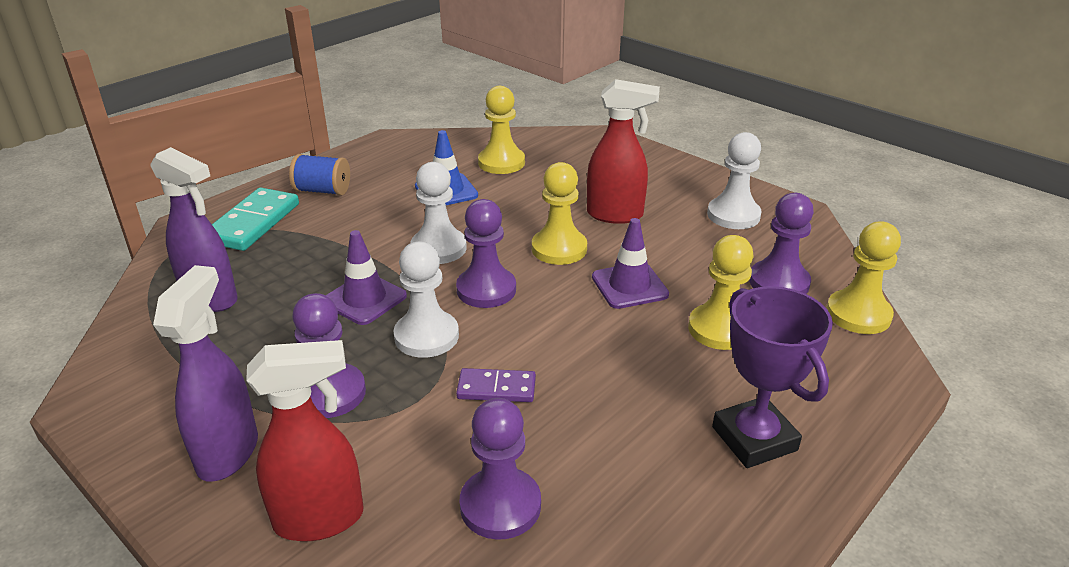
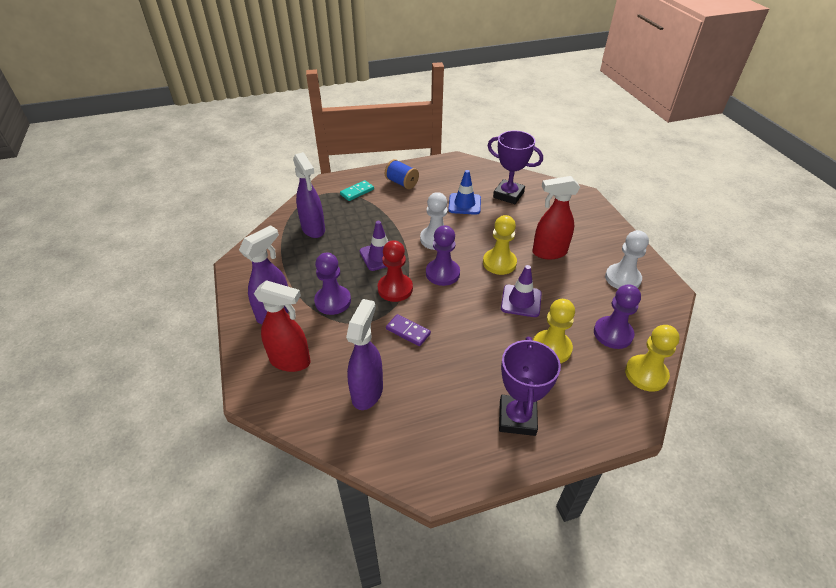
camera: 30 degrees right, 10 degrees up
turquoise domino [212,188,299,251] -> turquoise domino [340,180,374,201], size x0.60
white pawn [393,242,459,358] -> red pawn [378,240,413,302]
purple pawn [460,398,541,540] -> purple spray bottle [346,299,383,410]
yellow pawn [478,86,525,174] -> purple trophy [487,131,543,204]
red spray bottle [587,79,660,224] -> red spray bottle turned 135 degrees clockwise [532,176,580,259]

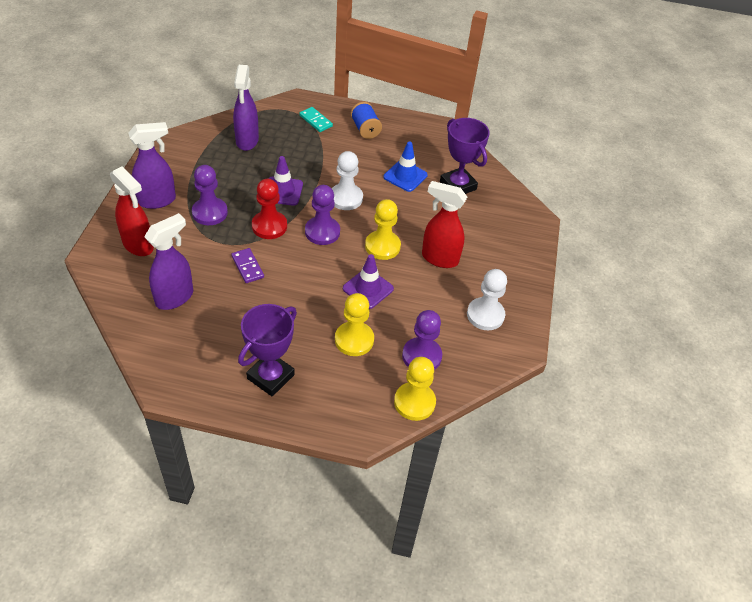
camera: 25 degrees right, 5 degrees up
turquoise domino [340,180,374,201] -> turquoise domino turned 60 degrees clockwise [299,107,333,132]

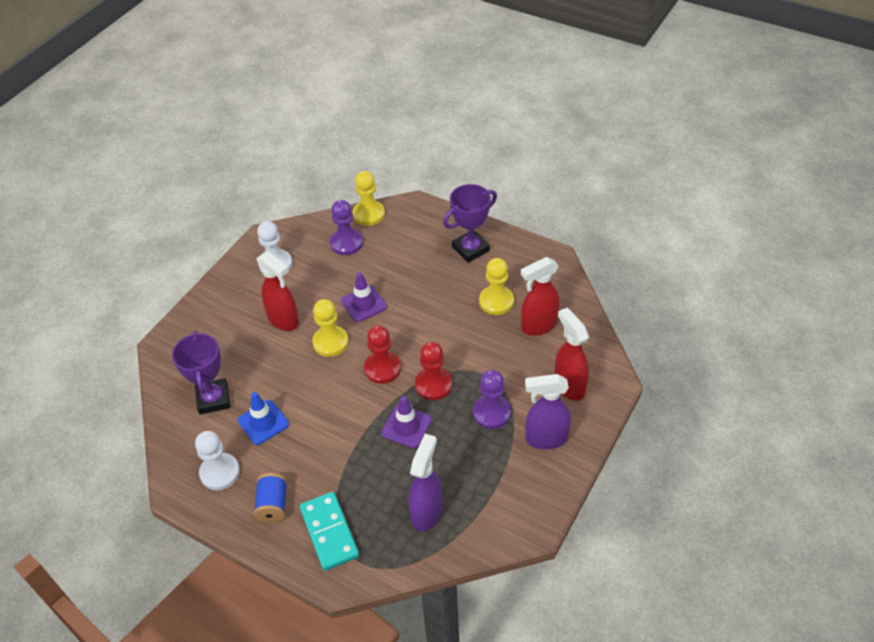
camera: 155 degrees left, 0 degrees up
purple spray bottle [144,213,193,310] -> red spray bottle [521,257,559,336]
purple domino [231,248,264,283] -> none
turquoise domino [299,107,333,132] -> turquoise domino [299,492,359,571], size x1.67
purple pawn [305,185,340,245] -> red pawn [364,326,401,384]
white pawn [332,151,363,210] -> white pawn moved to [195,431,240,490]
yellow pawn [335,293,374,356] -> yellow pawn moved to [479,258,514,315]

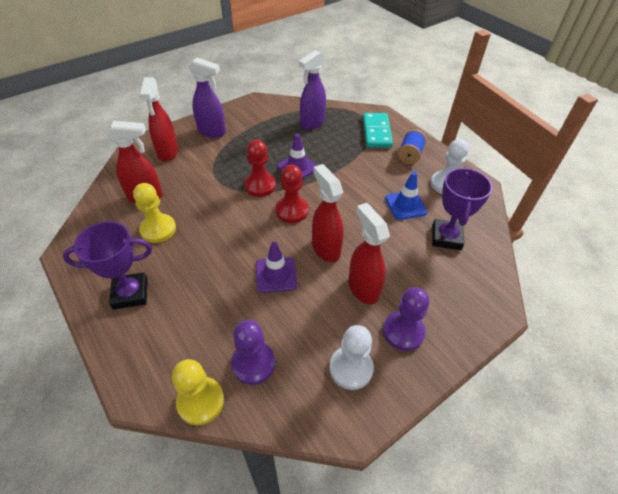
camera: 160 degrees left, 0 degrees up
yellow pawn [312,299,349,357] -> red spray bottle [312,164,344,262]
purple pawn [473,370,511,429] -> purple pawn moved to [383,287,429,351]

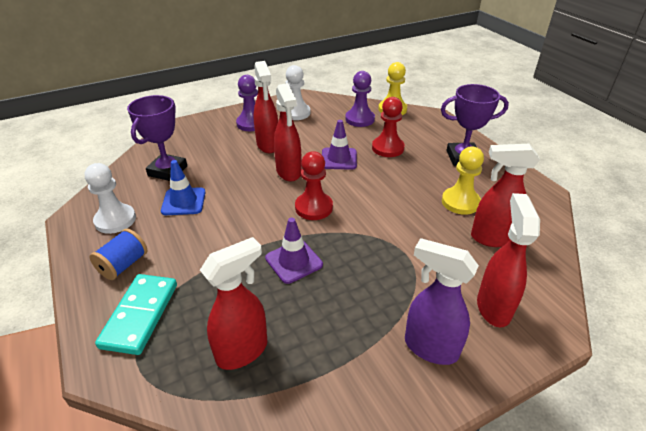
camera: 170 degrees left, 10 degrees down
red pawn [244,140,276,197] -> red pawn moved to [372,97,405,157]
purple spray bottle [299,50,326,130] -> red spray bottle [200,237,268,370]

